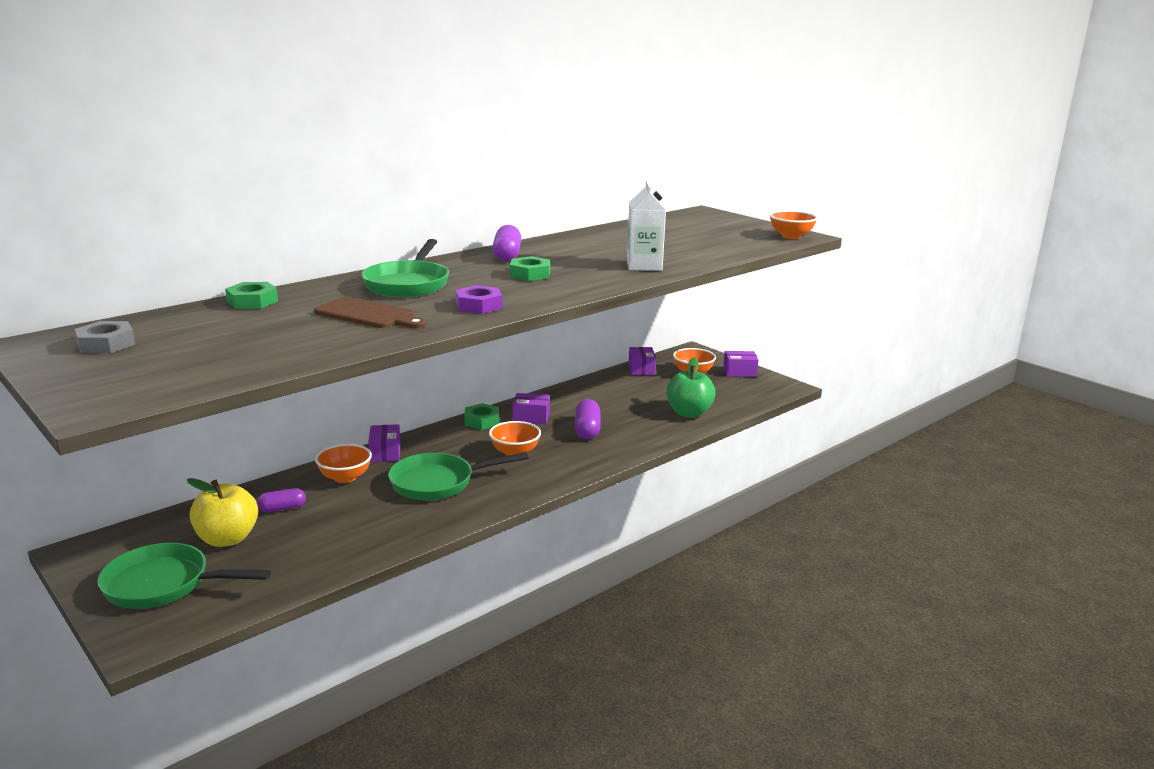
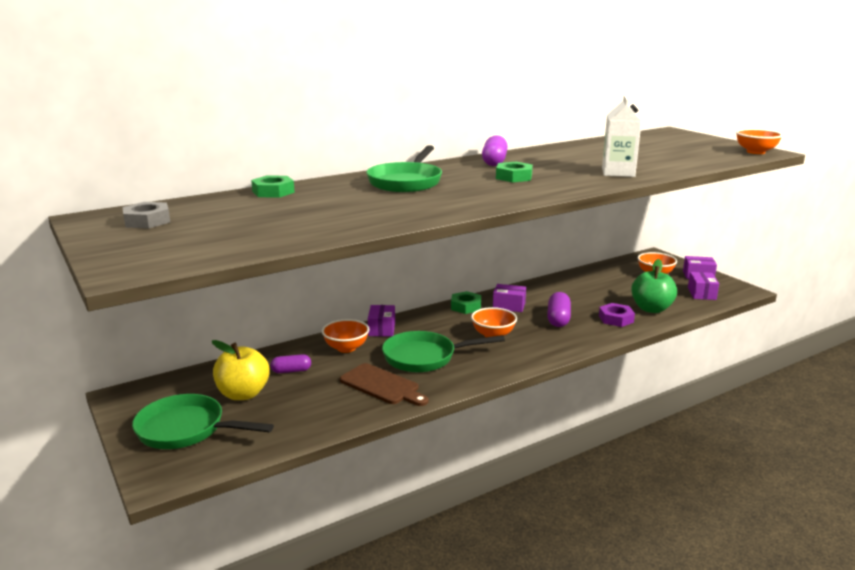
camera: 10 degrees right, 0 degrees up
brown cutting board [314,297,426,328] -> brown cutting board moved to [340,363,429,406]
purple nut [456,285,502,314] -> purple nut moved to [599,303,635,327]
purple box [629,347,656,375] -> purple box moved to [688,272,719,300]

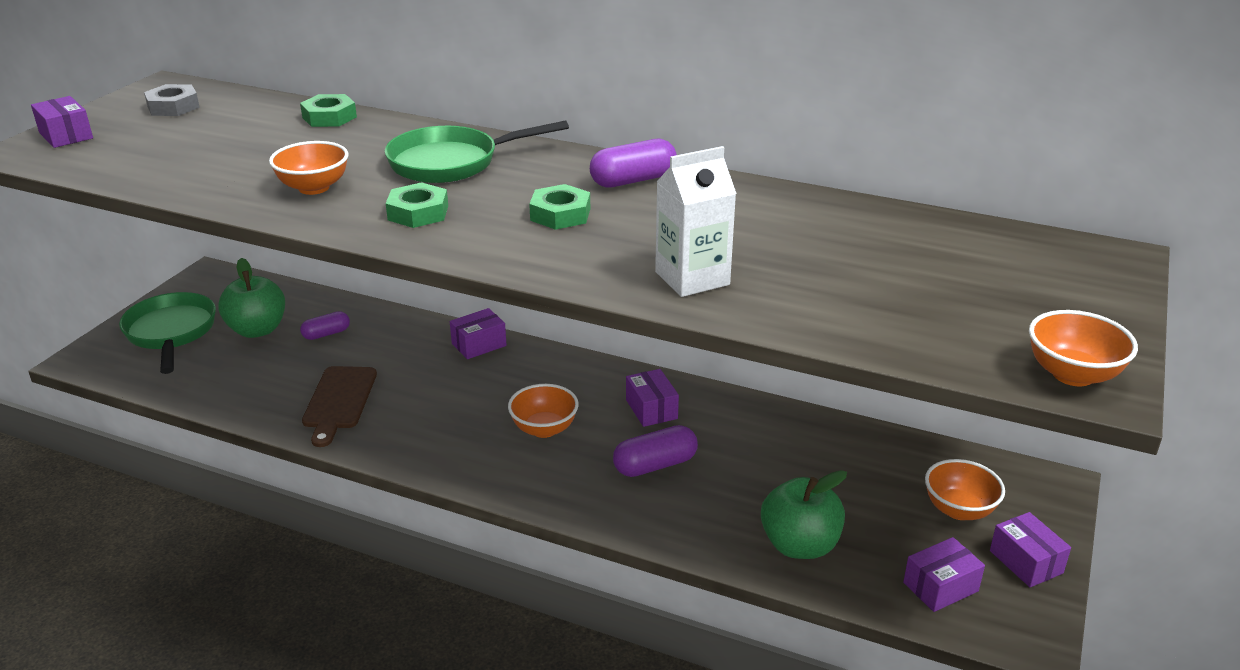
camera: 55 degrees right, 10 degrees up
yellow apple [212,340,270,400] -> green apple [218,258,285,338]
purple capsule [271,354,311,373] -> purple capsule turned 75 degrees counterclockwise [300,311,350,340]
orange bowl [322,319,369,353] -> orange bowl moved to [269,141,349,195]
green pan [382,331,505,372] -> none
green nut [451,291,481,314] -> green nut moved to [386,182,448,228]
purple nut [599,303,635,327] -> none
none -> purple box [31,96,93,148]

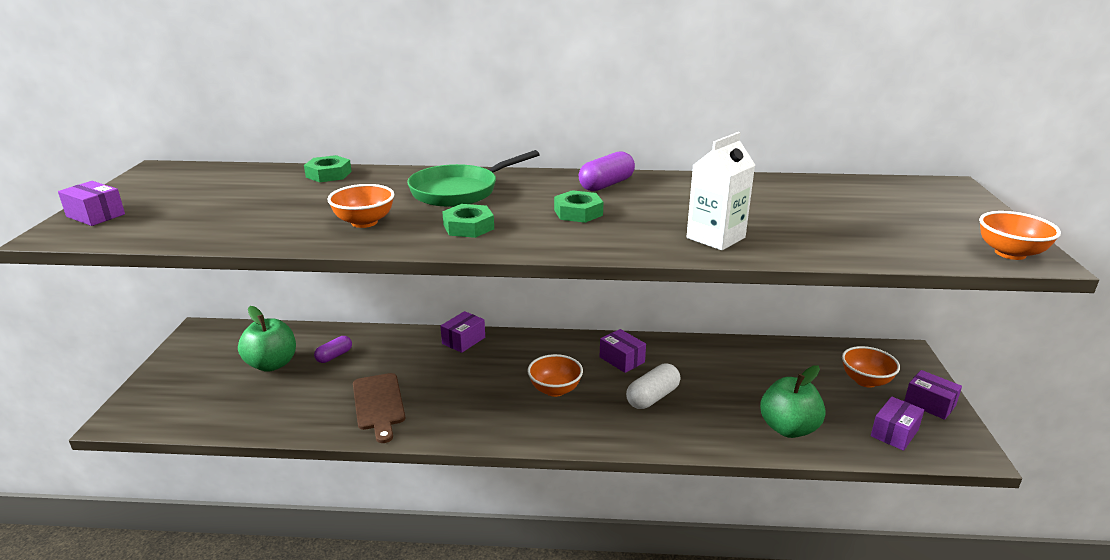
camera: 20 degrees left, 5 degrees down
green pan [119,292,216,374] -> none
grey nut [144,84,200,116] -> none
purple capsule [613,425,698,477] -> white capsule [626,364,680,409]

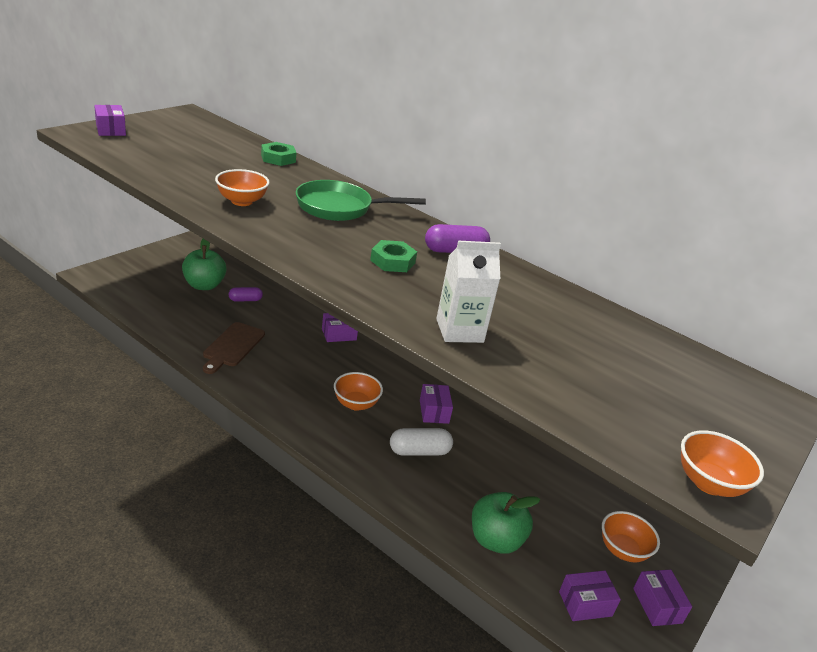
camera: 30 degrees right, 5 degrees up
green nut [442,204,494,238] -> none

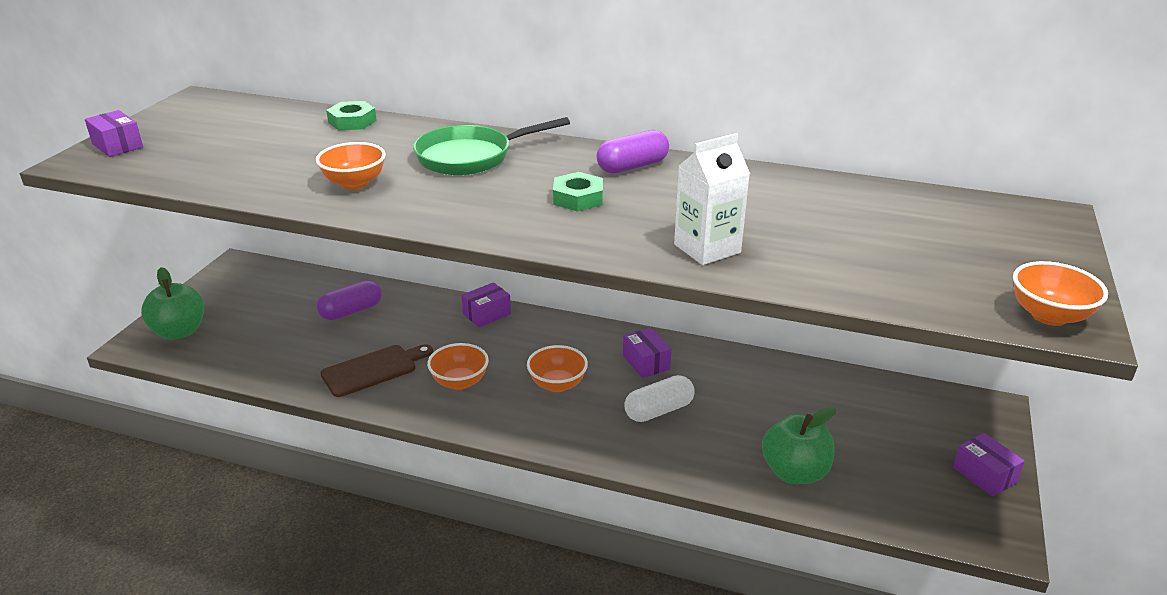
camera: 15 degrees left, 0 degrees up
green apple [182,238,226,290] -> green apple moved to [141,267,204,340]
brown cutting board [203,322,265,374] -> brown cutting board turned 120 degrees counterclockwise [321,344,433,397]
purple capsule [229,287,263,302] -> purple capsule [317,280,382,320], size x1.53
purple box [559,571,621,621] -> none
orange bowl [602,511,660,562] -> orange bowl moved to [427,343,489,390]

